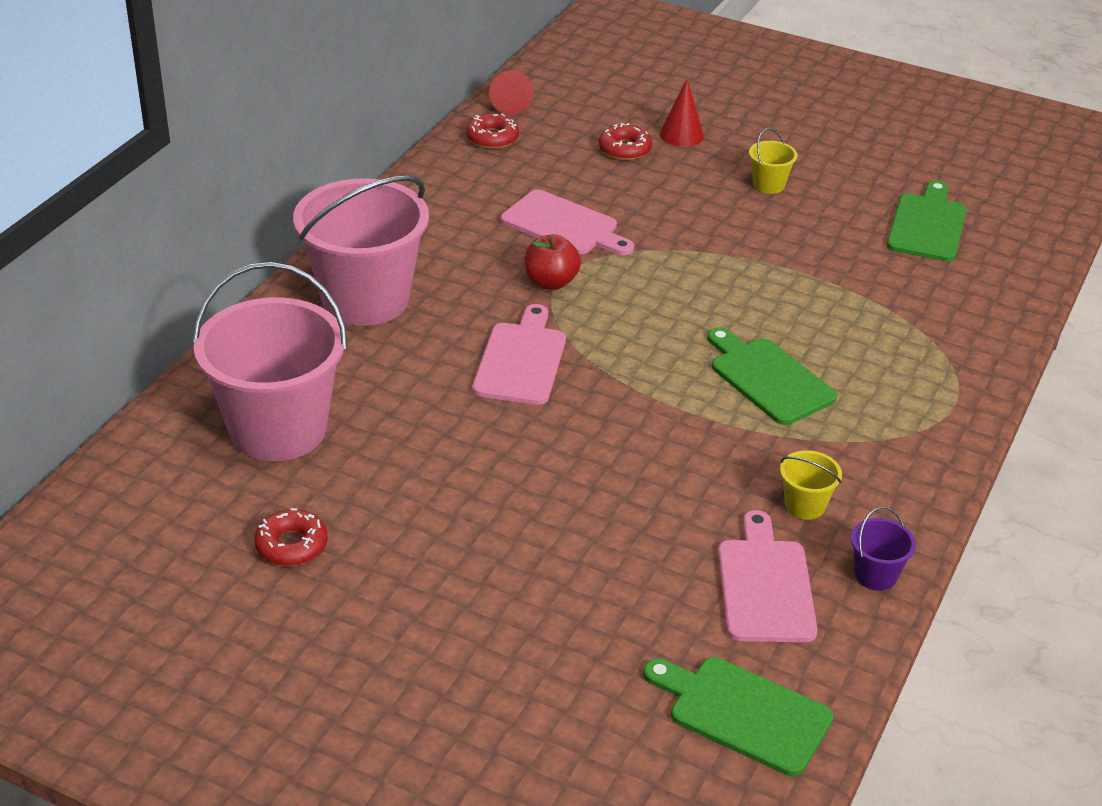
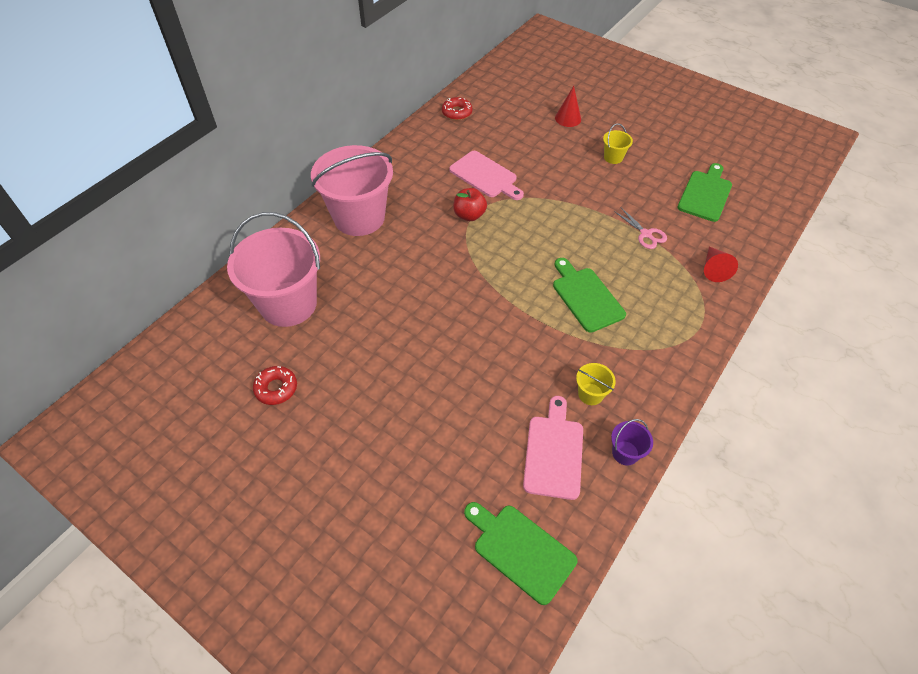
camera: 10 degrees right, 15 degrees up
pink cutting board [473,304,566,405] -> none
red cone [489,70,534,115] -> red cone moved to [704,246,738,282]
red donut [599,123,652,160] -> none
none -> pink scissors [614,208,667,249]

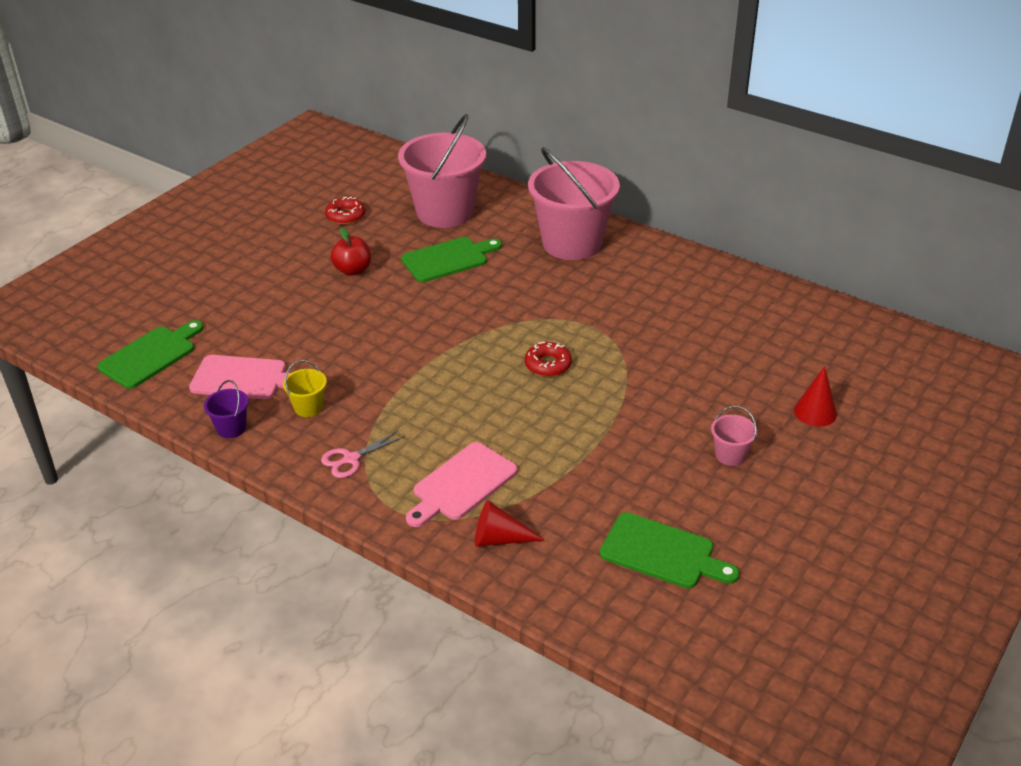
camera: 90 degrees right, 15 degrees down
red donut [442,97,473,120] -> red donut moved to [525,342,572,377]
pink cutting board [449,151,524,200] -> pink cutting board moved to [406,442,518,527]
red apple [453,188,487,221] -> red apple moved to [331,227,371,276]
green cutting board [553,258,626,332] -> green cutting board moved to [401,237,502,282]
yellow bucket [603,124,633,164] -> pink bucket [711,406,757,466]
pink scissors [614,208,667,249] -> pink scissors moved to [321,431,405,478]

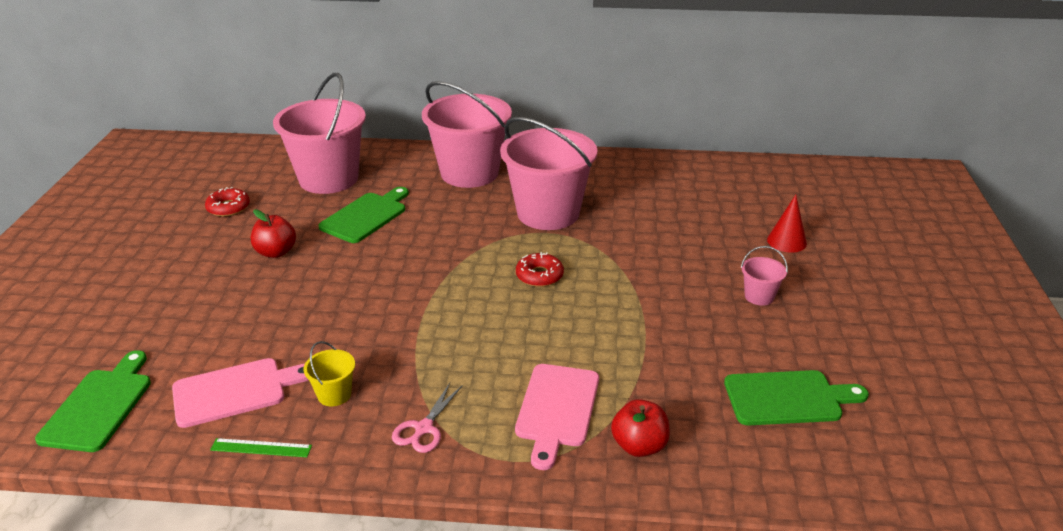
camera: 30 degrees left, 5 degrees down
purple bucket [204,380,249,438] -> green ruler [210,438,312,457]
red cone [475,500,545,547] -> red apple [611,399,670,457]
none -> pink bucket [500,117,597,230]

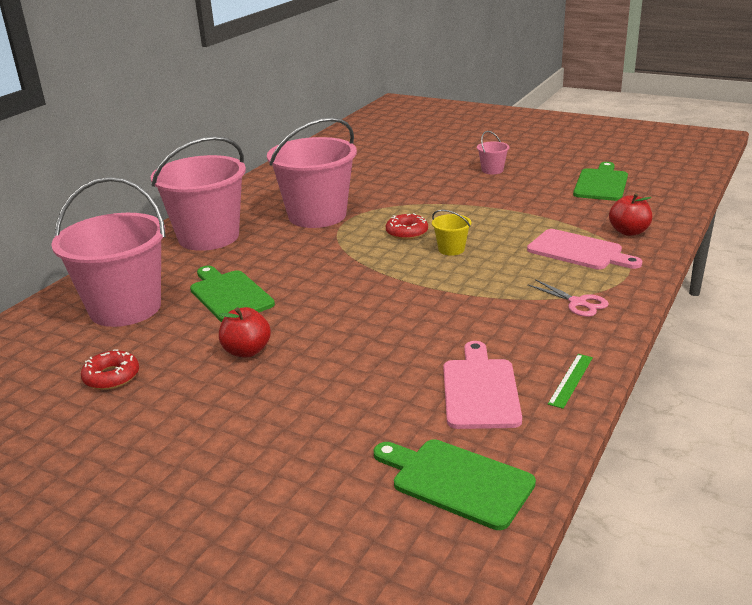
camera: 65 degrees left, 5 degrees down
yellow bucket [304,341,355,406] -> yellow bucket moved to [432,210,471,256]
red cone [767,195,807,253] -> none

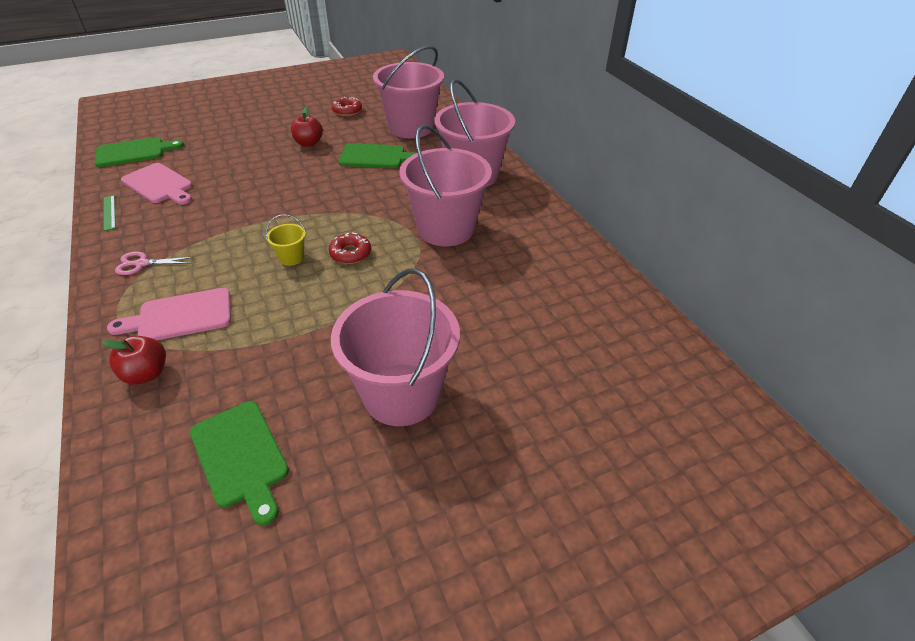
camera: 125 degrees right, 15 degrees up
pink bucket [477,131,509,174] -> pink bucket [331,269,460,426], size x2.46

